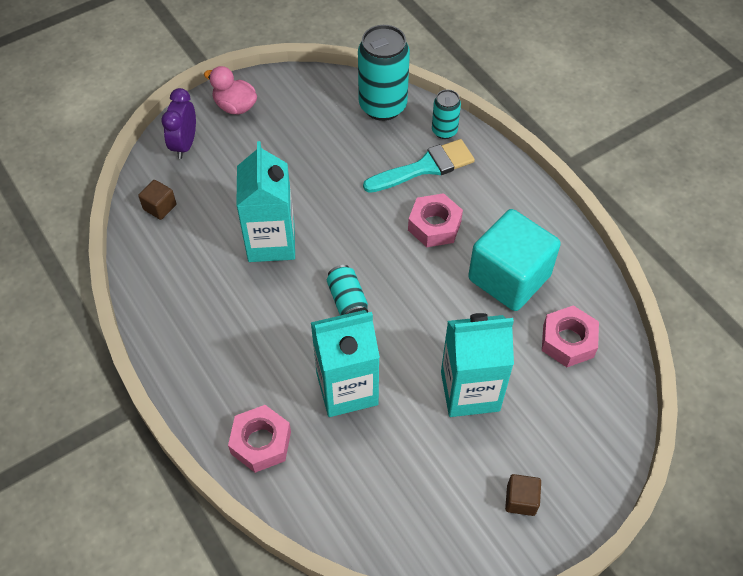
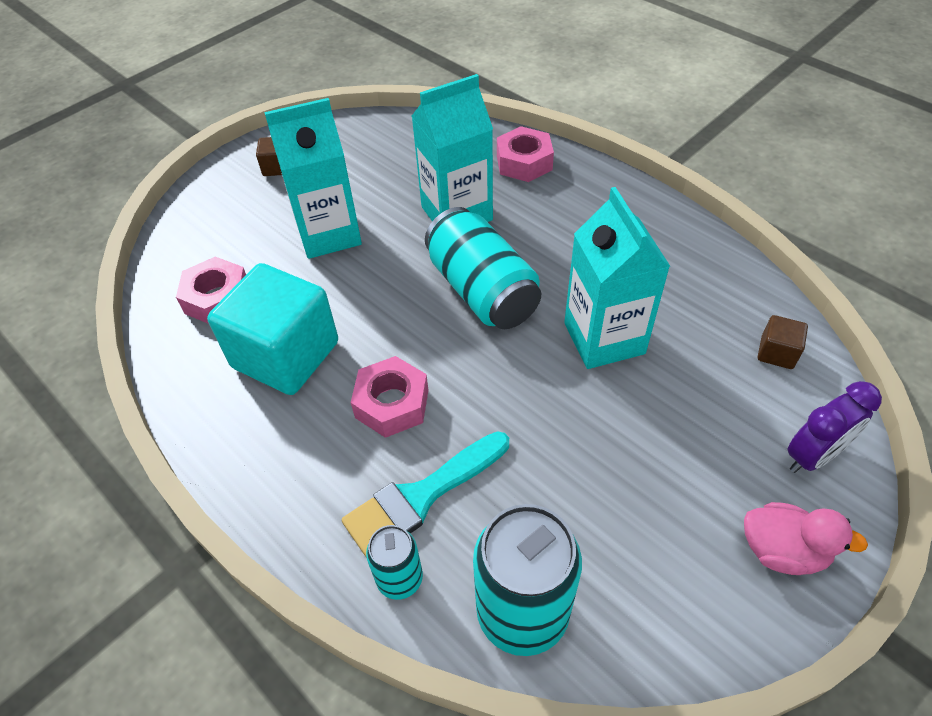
camera: 170 degrees right, 5 degrees down
purple clock [161,88,196,159] -> purple clock turned 60 degrees clockwise [787,381,882,473]
turquoise can [327,265,368,316] -> turquoise can [425,207,541,329], size x1.88

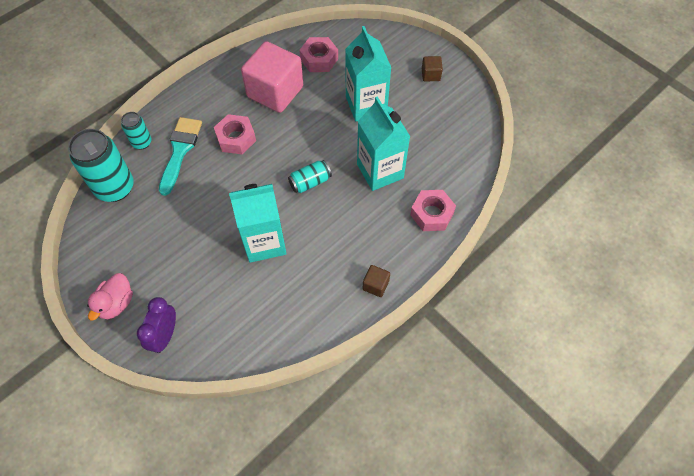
camera: 90 degrees right, 10 degrees up
turquoise cube [207,263,338,395] -> pink cube [241,41,303,113]
turquoise brush [342,431,509,558] -> turquoise brush turned 45 degrees clockwise [159,117,202,196]
turquoise can [425,207,541,329] -> turquoise can [288,160,332,193], size x0.53
brown cube [758,315,808,369] -> brown cube moved to [362,265,390,297]
purple clock [787,381,882,473] -> purple clock turned 45 degrees clockwise [137,297,176,353]

